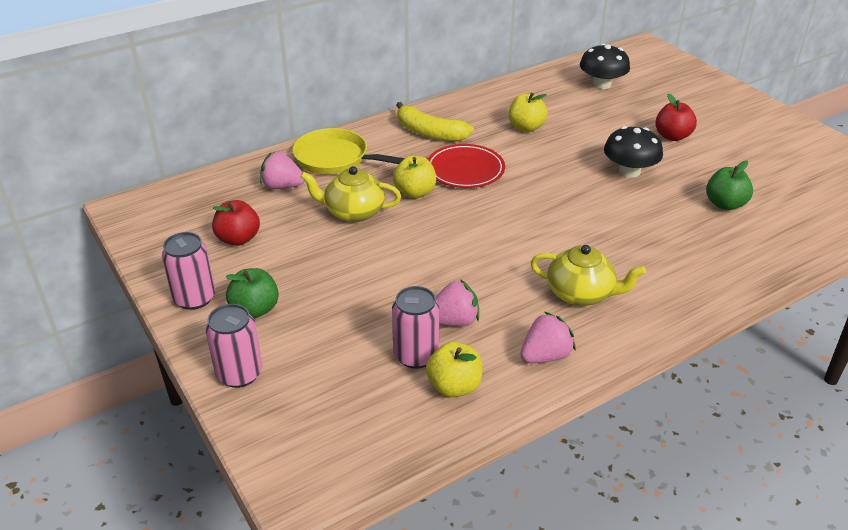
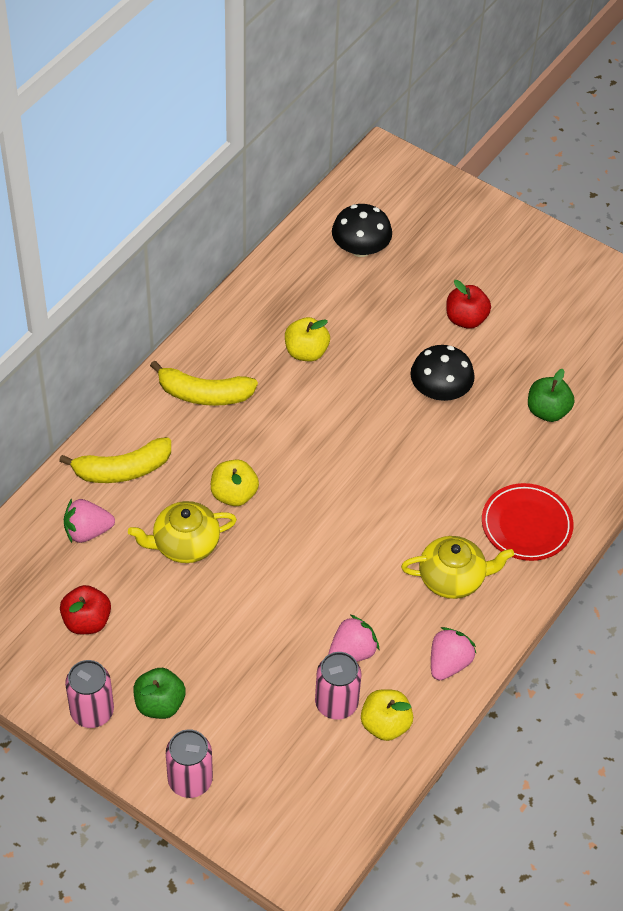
camera: 25 degrees left, 15 degrees up
yellow pan [292,128,405,174] -> yellow banana [59,437,171,483]
red plate [427,144,505,188] -> red plate moved to [482,483,574,561]

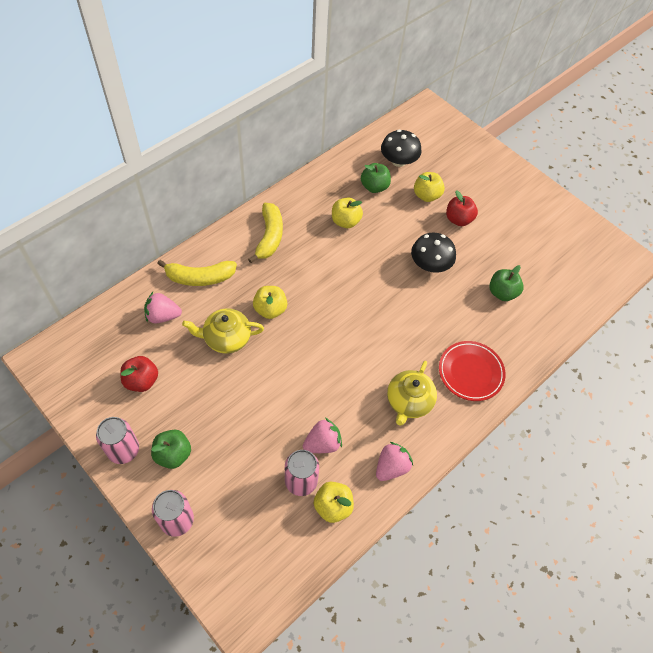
camera: 10 degrees right, 5 degrees up
yellow banana [150,361,258,406] -> yellow banana turned 105 degrees counterclockwise [248,203,283,263]
yellow teapot [401,536,514,599] -> yellow teapot turned 105 degrees clockwise [387,361,437,426]
none -> green apple [361,163,391,193]
none -> yellow apple [414,172,445,202]

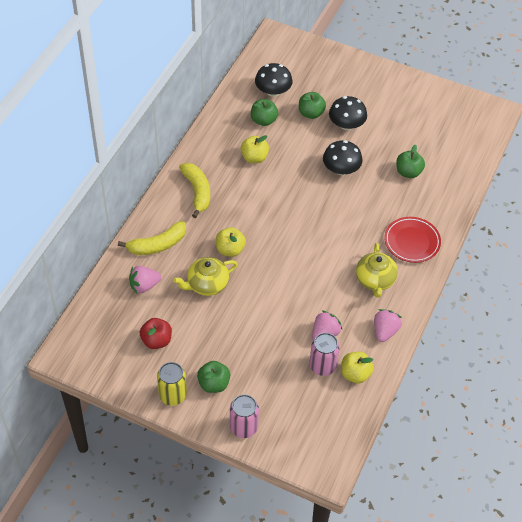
camera: 20 degrees left, 5 degrees down
pink can [96,417,139,464] -> yellow can [157,362,187,406]
yellow apple [414,172,445,202] -> green apple [299,92,326,119]
red apple [446,190,478,226] -> black mushroom [329,96,367,130]

